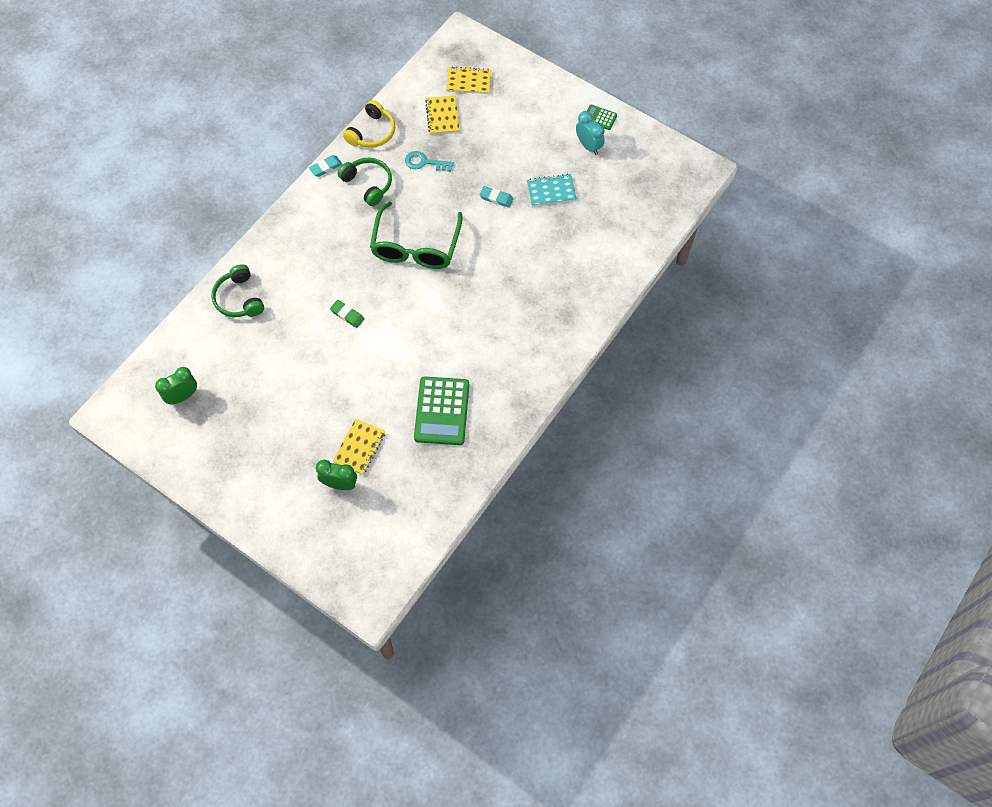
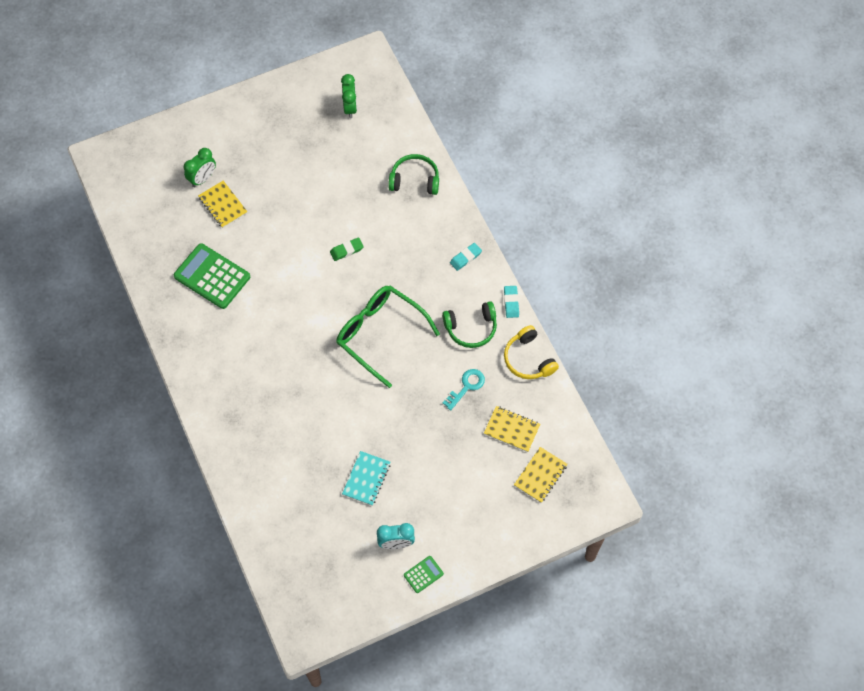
camera: 120 degrees right, 0 degrees up
turquoise eraser [480,186,513,208] -> turquoise eraser moved to [450,243,482,271]

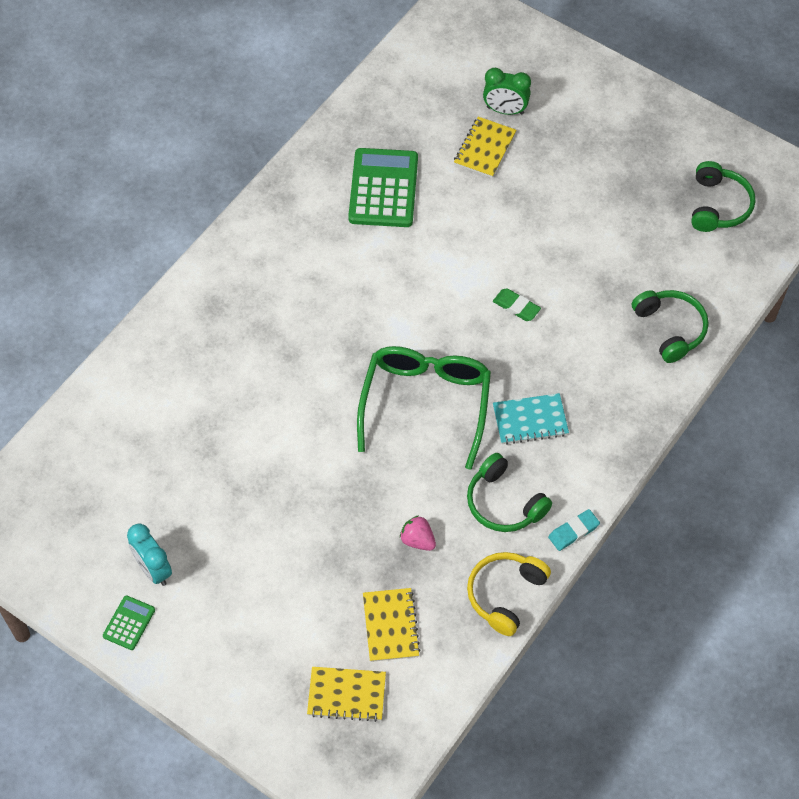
camera: 60 degrees right, 5 degrees down
green clock [341,74,357,118] -> green headphones [691,161,755,232]
turquoise notebook [342,451,390,506] -> turquoise notebook moved to [493,393,569,445]
green calculator [404,556,444,593] -> green calculator turned 90 degrees counterclockwise [103,595,155,650]
turquoise key [442,369,485,410] -> pink strawberry [400,515,436,551]
turquoise eraser [450,243,482,271] -> none

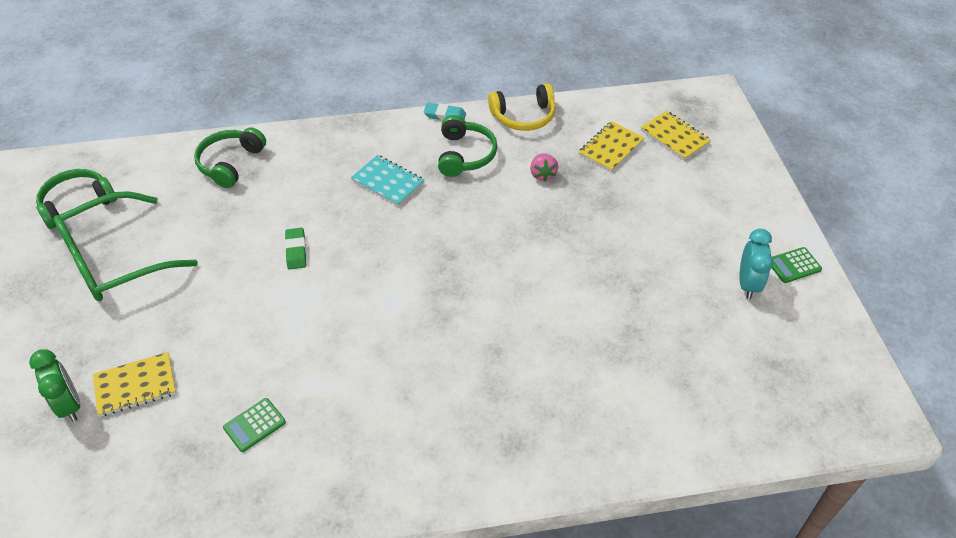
camera: 135 degrees left, 10 degrees down
green calculator [348,148,418,227] -> green calculator [223,398,286,452], size x0.48
green glasses [357,346,491,470] -> green glasses moved to [53,191,198,301]

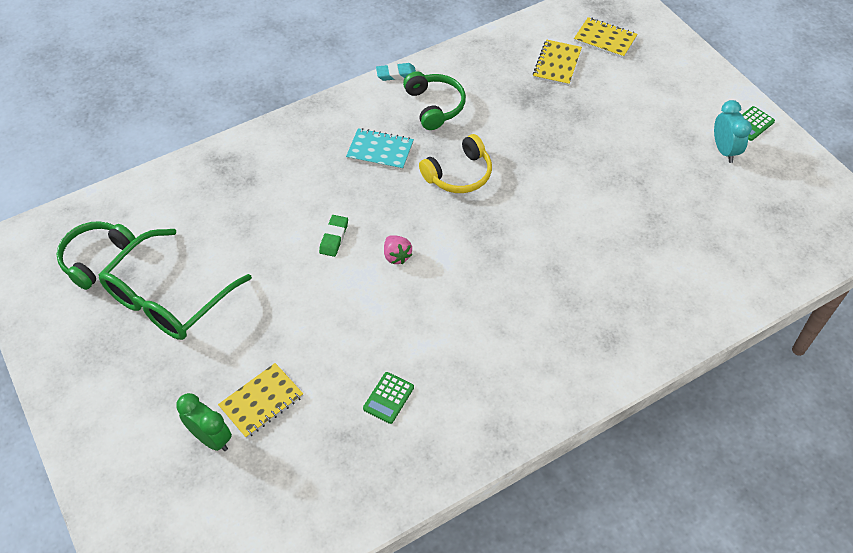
camera: 20 degrees left, 5 degrees up
green headphones [194,127,266,188] -> none
green eraser [285,228,306,270] -> green eraser turned 45 degrees clockwise [319,215,348,257]
yellow headphones [488,84,555,131] -> yellow headphones moved to [419,134,492,193]
pink strawberry [530,153,558,181] -> pink strawberry moved to [384,235,412,264]

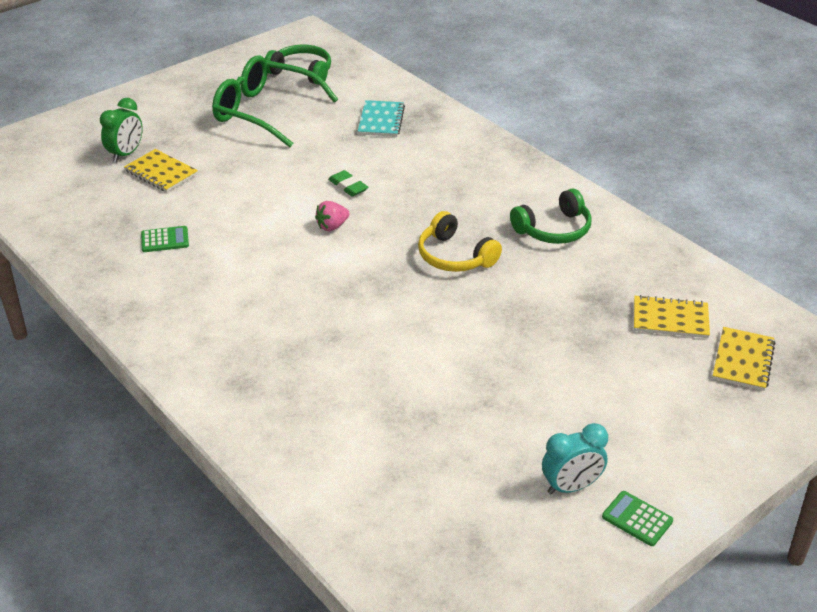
camera: 80 degrees right, 15 degrees down
green eraser [319,215,348,257] -> green eraser turned 45 degrees clockwise [328,170,368,197]
turquoise notebook [346,128,414,170] -> turquoise notebook moved to [358,100,405,137]
green calculator [363,372,414,424] -> green calculator turned 150 degrees clockwise [141,226,189,252]
turquoise eraser [376,63,416,81] -> none

